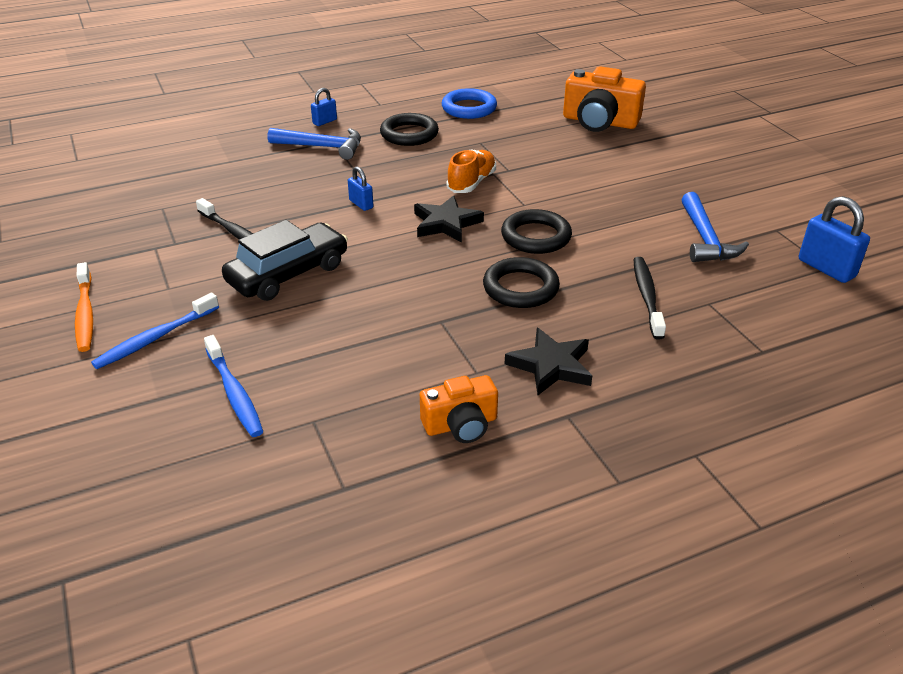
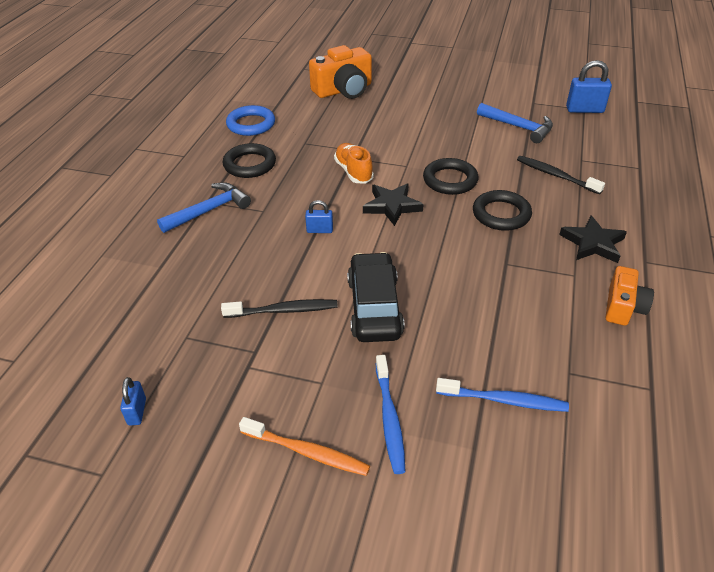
camera: 50 degrees left, 5 degrees up
blue padlock [311,88,337,126] -> blue padlock moved to [120,377,146,425]

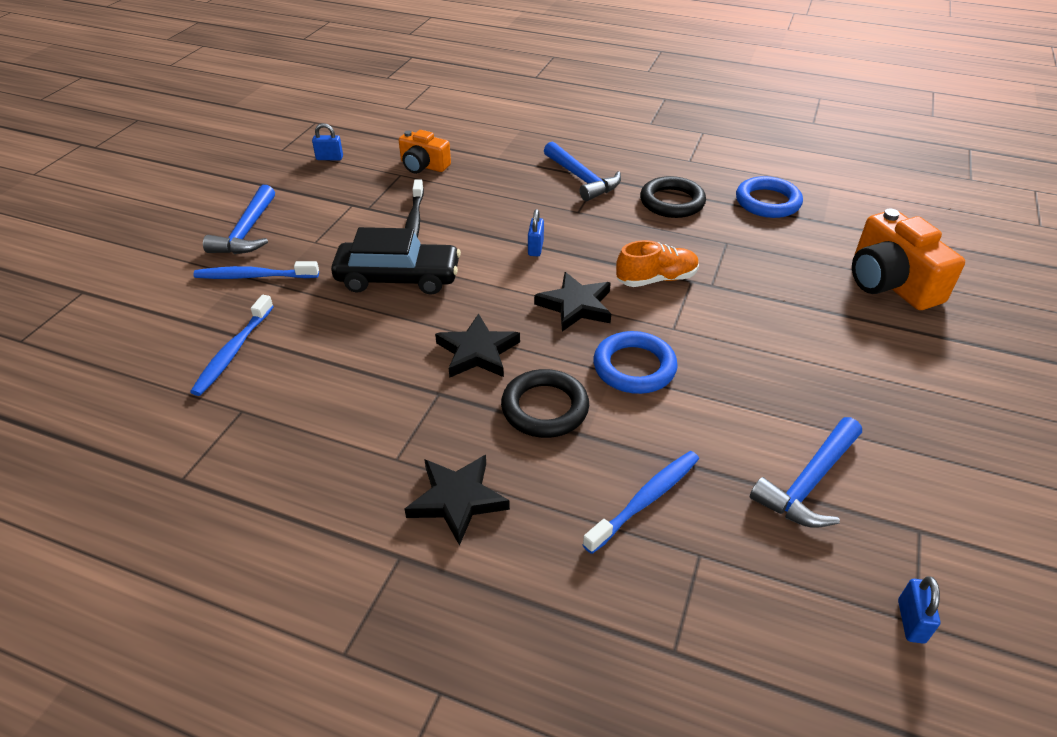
camera: 95 degrees right, 0 degrees up
orange toothbrush [239,417,370,476] -> blue hammer [203,185,275,254]
black ring [423,158,478,195] -> blue ring [593,331,678,394]
black toothbrush [517,156,605,194] -> blue toothbrush [582,451,699,554]
blue padlock [566,60,612,113] -> blue padlock [898,576,940,644], size x0.57
orange camera [606,266,654,326] -> orange camera moved to [399,130,451,174]
none -> black star [435,314,520,378]

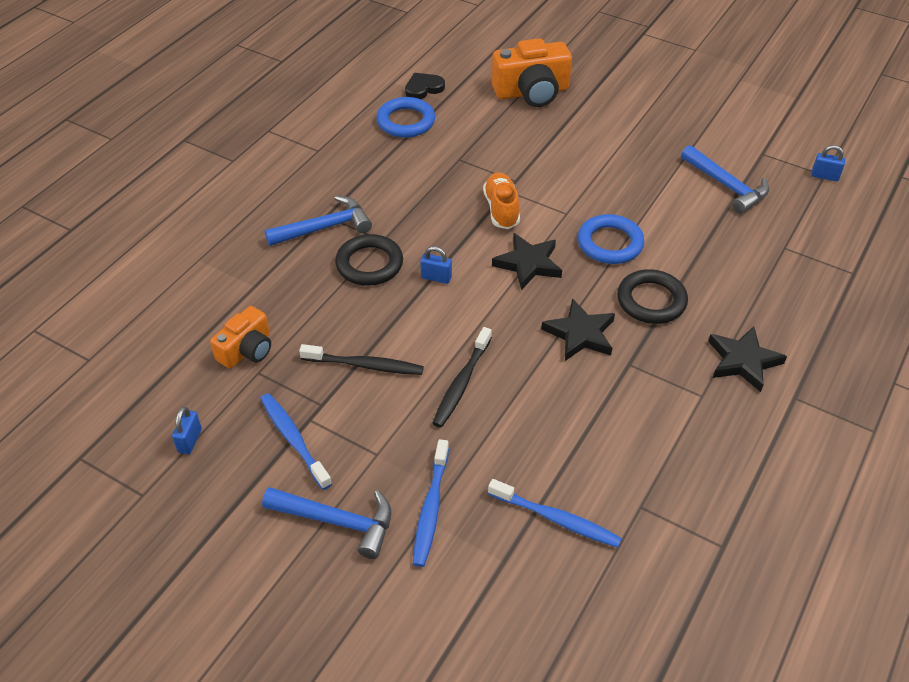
camera: 80 degrees left, 5 degrees up
black car [331,227,461,295] -> black toothbrush [432,327,492,428]
blue toothbrush [582,451,699,554] -> blue toothbrush moved to [260,393,332,490]
black ring [640,176,706,218] -> black ring moved to [335,234,403,286]
none -> black heart [405,73,445,99]

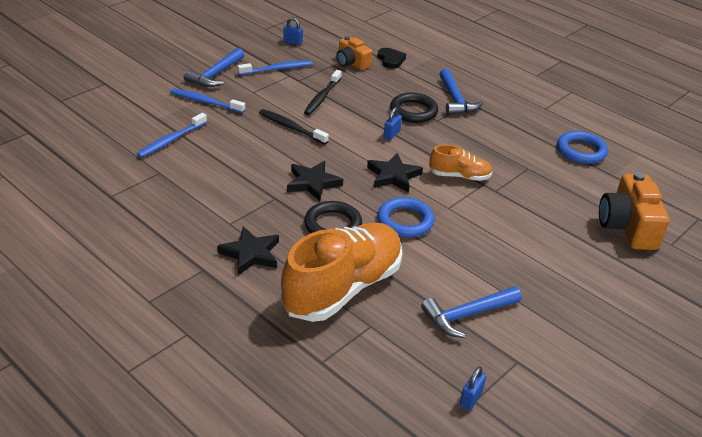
camera: 100 degrees right, 10 degrees down
black heart [405,73,445,99] -> black heart moved to [378,48,406,69]
none -> orange shoe [281,223,402,322]

